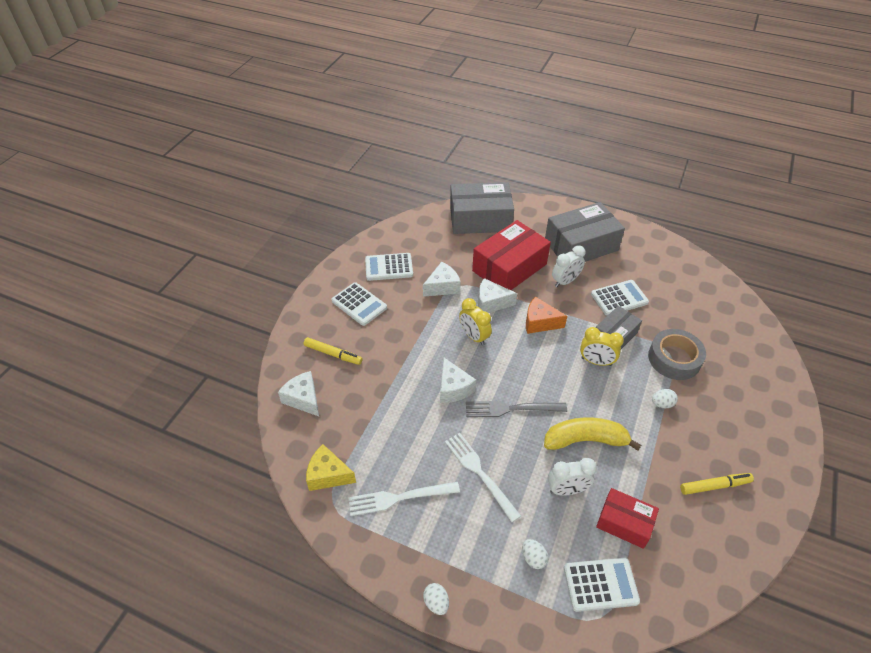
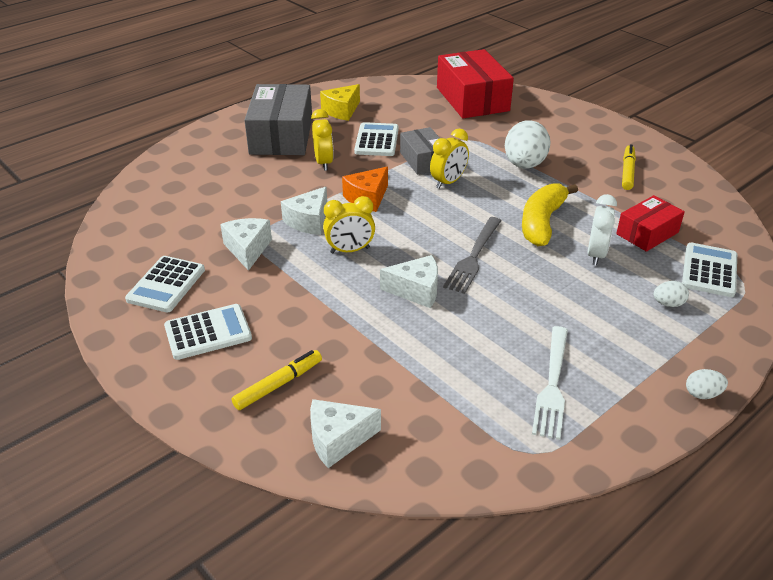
camera: 65 degrees left, 10 degrees down
yellow cheese [306,444,356,491] -> yellow cheese moved to [320,84,360,121]
white fork [445,433,521,522] -> none
grey box [450,182,514,234] -> none
red box [472,220,551,290] -> red box moved to [437,49,514,118]
white clock [552,245,585,287] -> yellow clock [311,109,334,171]
grey tape [648,329,706,380] -> none
white egg [652,389,678,408] -> white egg [505,120,551,169], size x2.13

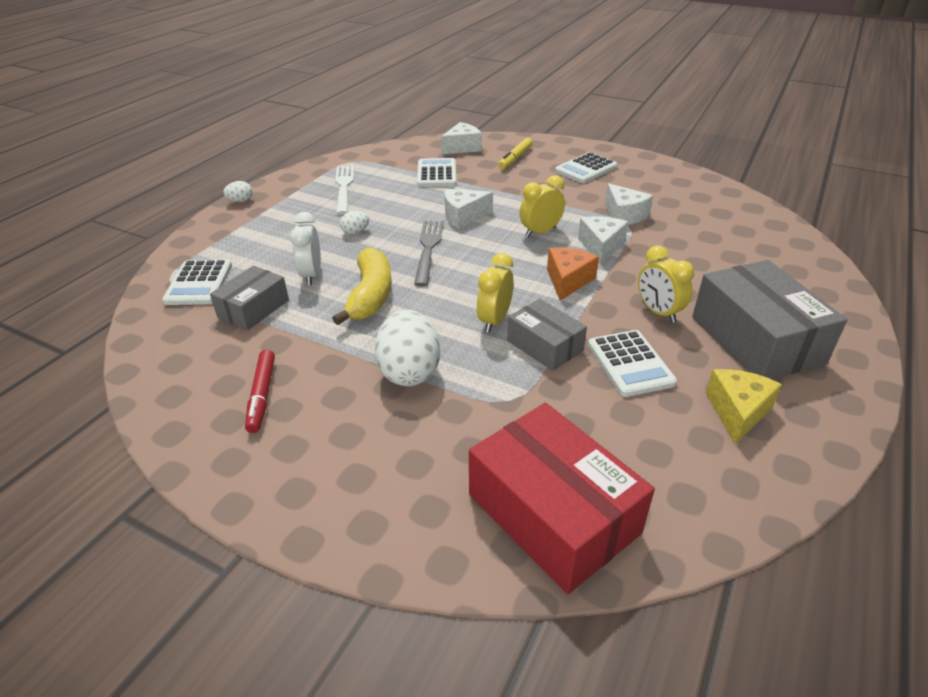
camera: 160 degrees right, 0 degrees up
white calculator [125,256,205,312] -> white calculator moved to [417,158,457,187]
red box [616,195,685,252] -> grey box [210,266,289,330]
yellow marker [622,144,636,190] -> red marker [245,350,275,433]
white egg [654,281,689,307] -> white egg moved to [340,211,369,235]

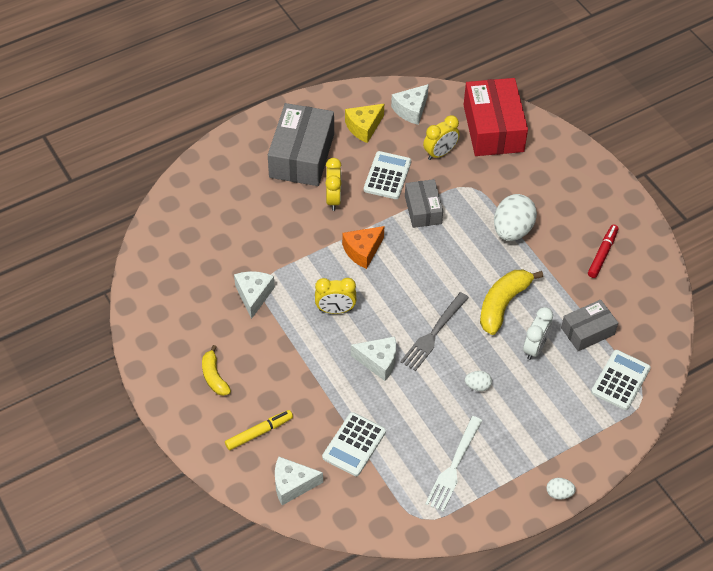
camera: 150 degrees left, 15 degrees up
yellow clock [477,253,514,333] -> yellow clock moved to [423,115,460,160]
white calculator [555,152,618,183] -> yellow banana [202,345,231,396]
white cheese [578,216,628,265] -> white cheese moved to [391,84,429,125]

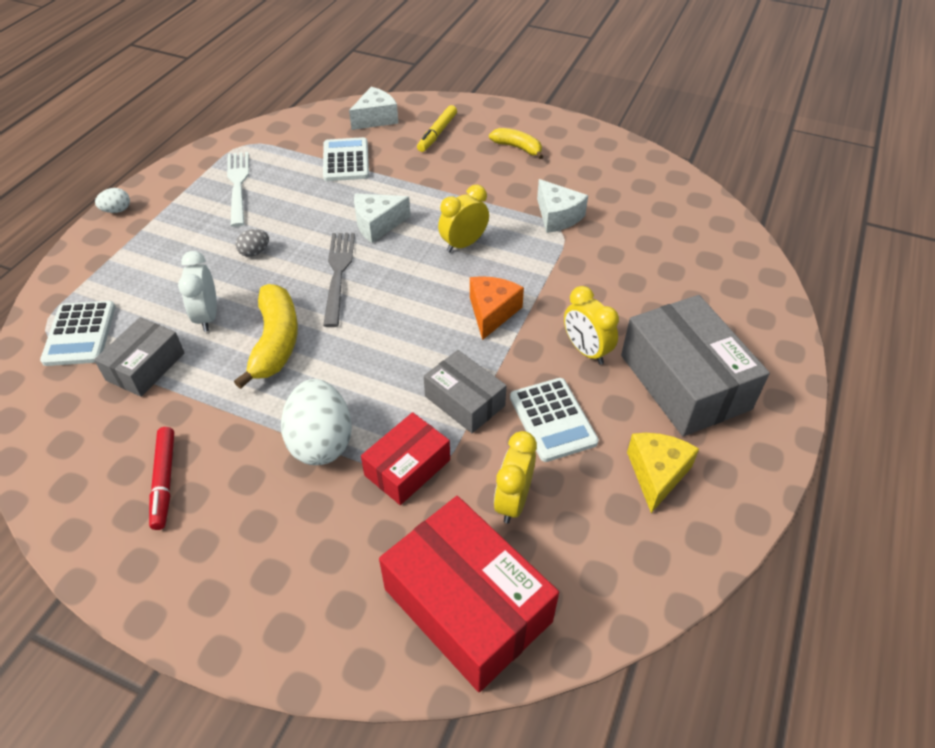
camera: 145 degrees right, 5 degrees down
white cheese [391,84,429,125] -> none
white egg [465,371,492,391] -> grey egg [235,229,269,257]
none -> red box [361,412,450,505]

